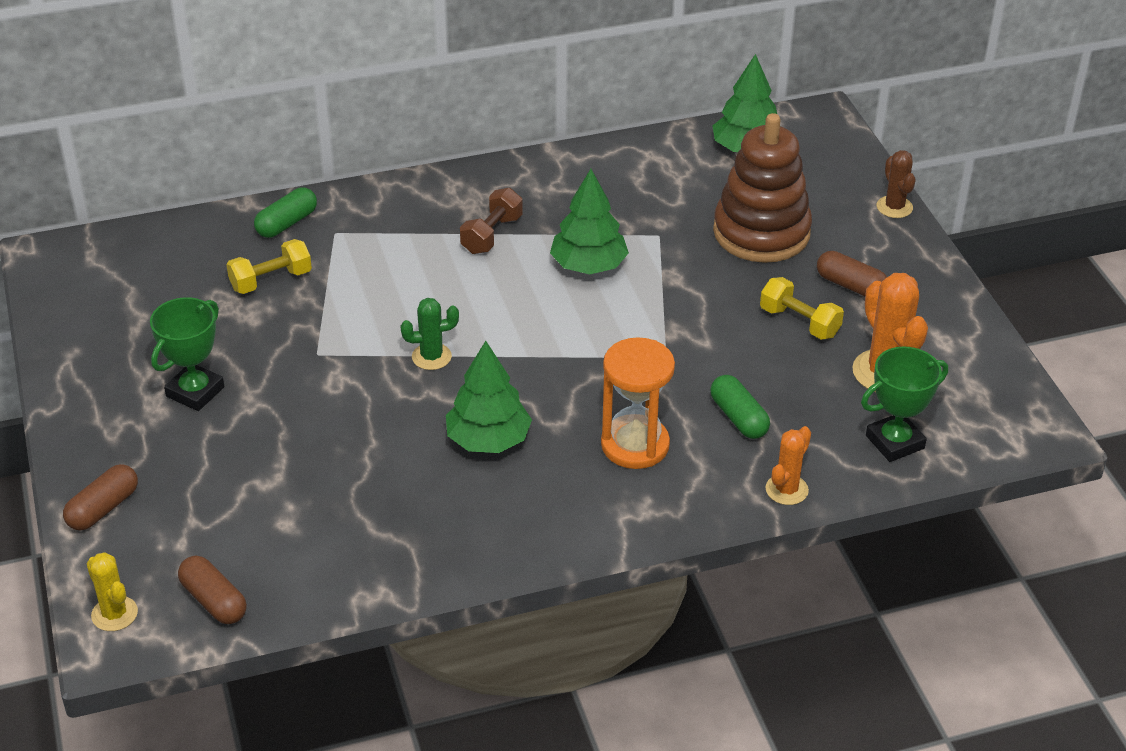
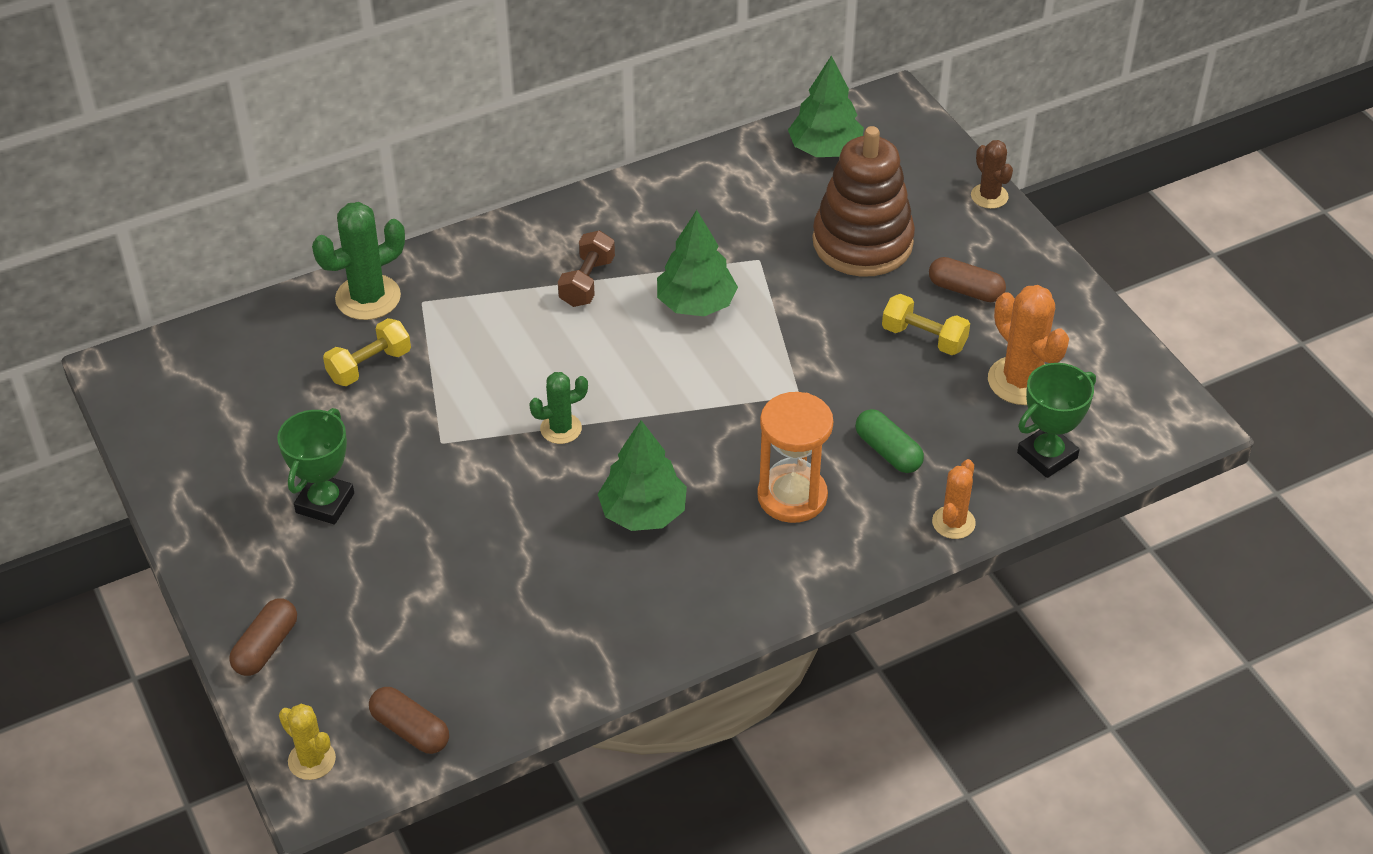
camera: 10 degrees left, 5 degrees up
green capsule [254,188,317,238] -> green cactus [312,202,405,320]

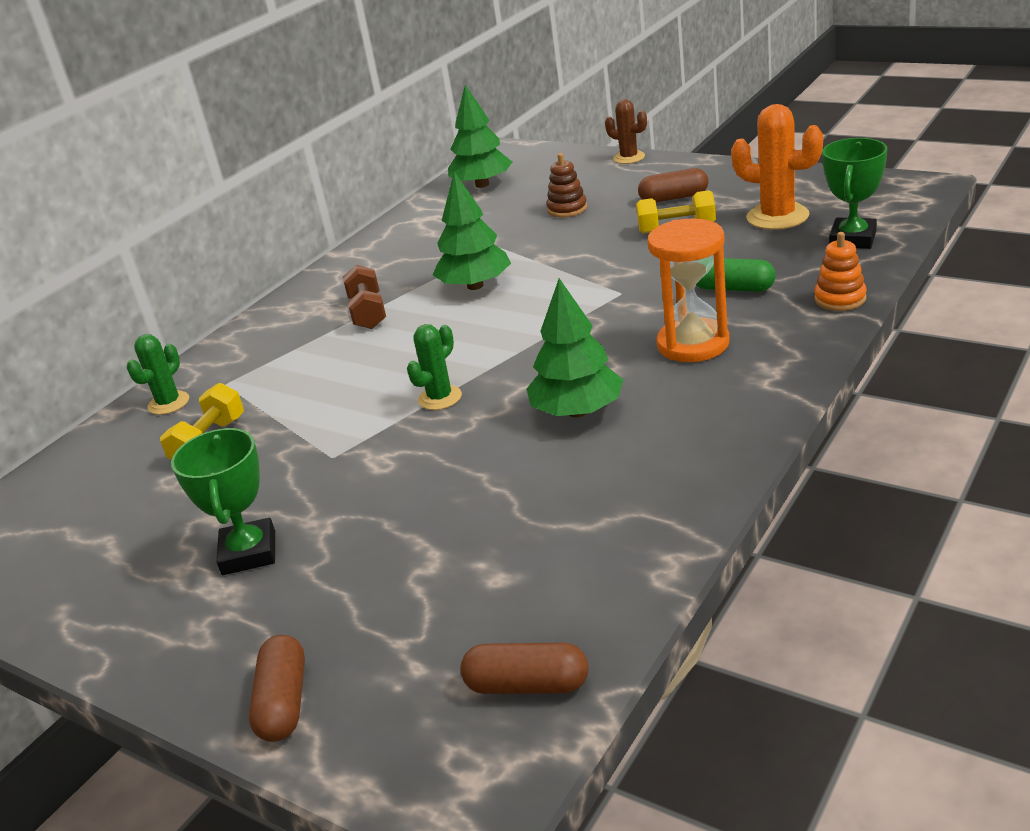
camera: 25 degrees left, 15 degrees down
yellow cactus [279,704,336,780] -> none
green cactus [312,202,405,320] -> green cactus [127,334,189,415], size x0.60
brown stacking toy [813,126,915,277] -> brown stacking toy [547,153,587,217], size x0.45
orange cactus [932,459,976,539] -> orange stacking toy [814,232,867,311]

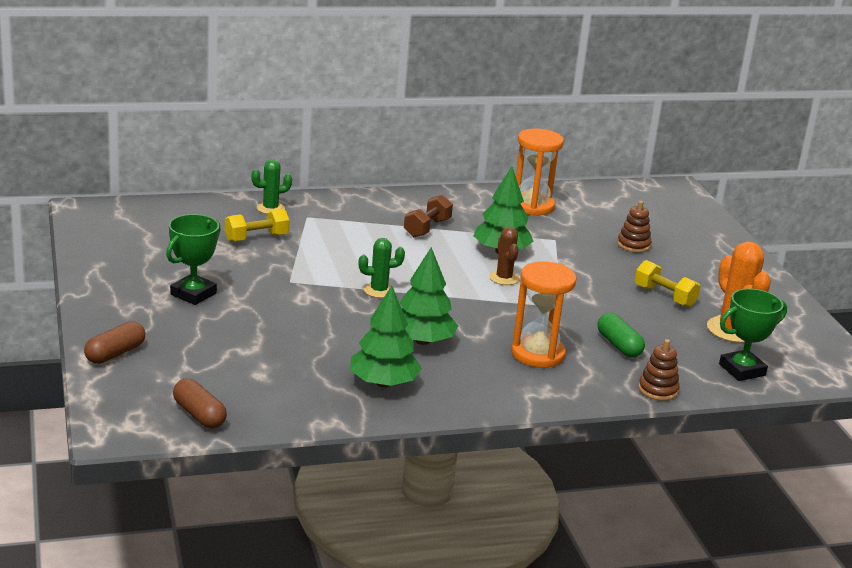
camera: 35 degrees right, 5 degrees down
green tree [448,85,512,188] -> green tree moved to [350,285,422,387]
brown cactus [605,99,647,164] -> brown cactus moved to [489,227,519,285]
brown capsule [638,168,709,202] -> none
orange stacking toy [814,232,867,311] -> brown stacking toy [638,339,680,401]
none -> orange hourglass [516,128,564,216]

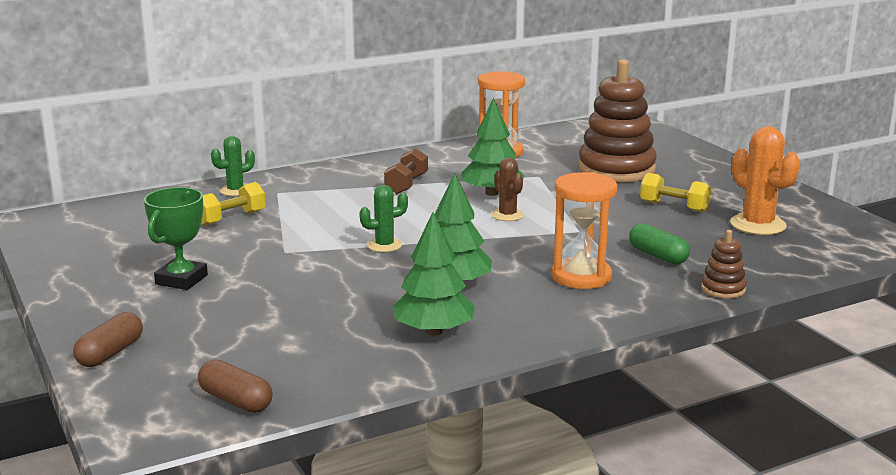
camera: 10 degrees left, 5 degrees down
brown stacking toy [617,201,651,252] -> brown stacking toy [578,59,657,182], size x2.24
green trophy [719,288,787,381] -> none

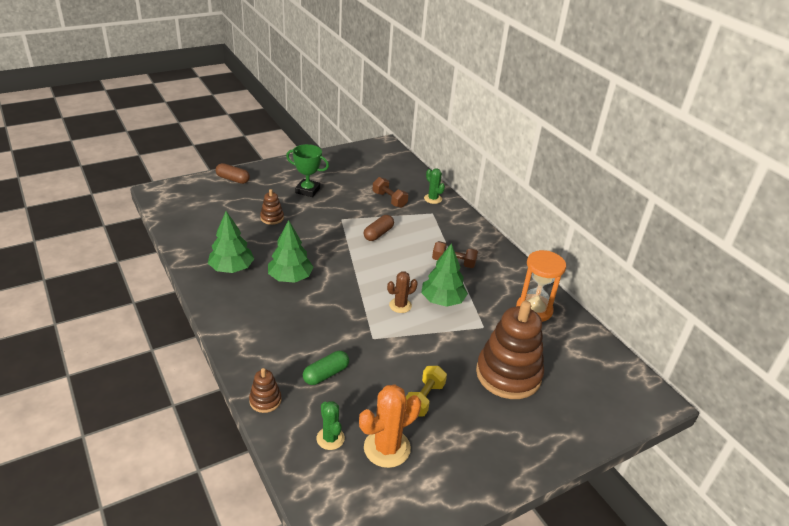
camera: 85 degrees right, 15 degrees up
brown capsule [198,360,273,413] -> brown capsule moved to [364,215,394,241]
yellow dumbbell [201,182,266,226] -> brown dumbbell [372,177,408,208]
green cactus [359,185,408,252] -> green cactus moved to [316,401,345,450]
orange hourglass [552,172,617,289] -> none
none -> brown stacking toy [260,189,284,225]

